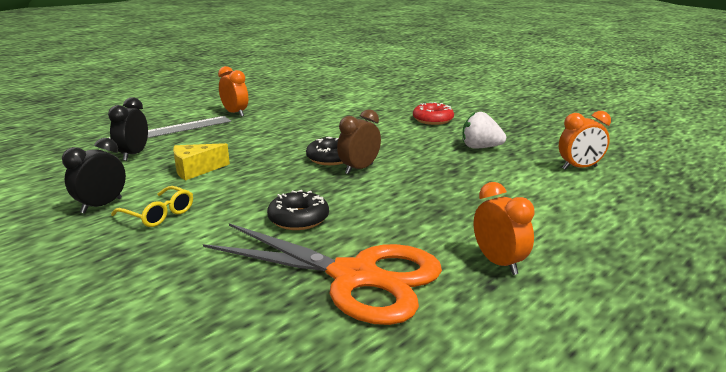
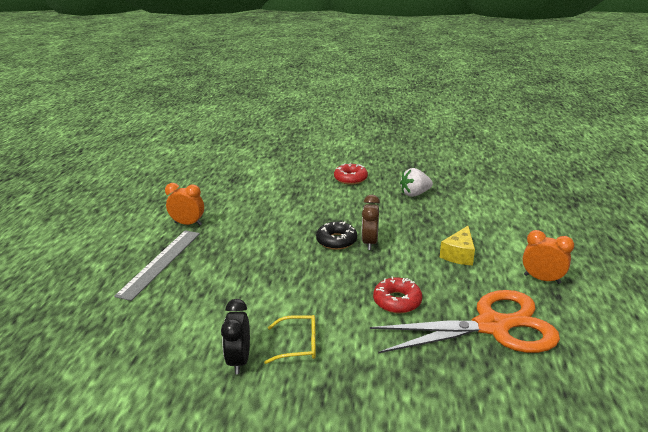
camera: 35 degrees left, 5 degrees up
black clock [108,97,148,161] -> none
yellow cheese [173,143,230,181] -> yellow cheese moved to [440,226,475,265]
black donut [267,190,329,230] -> red donut [373,276,422,314]
orange clock [559,111,611,170] -> none

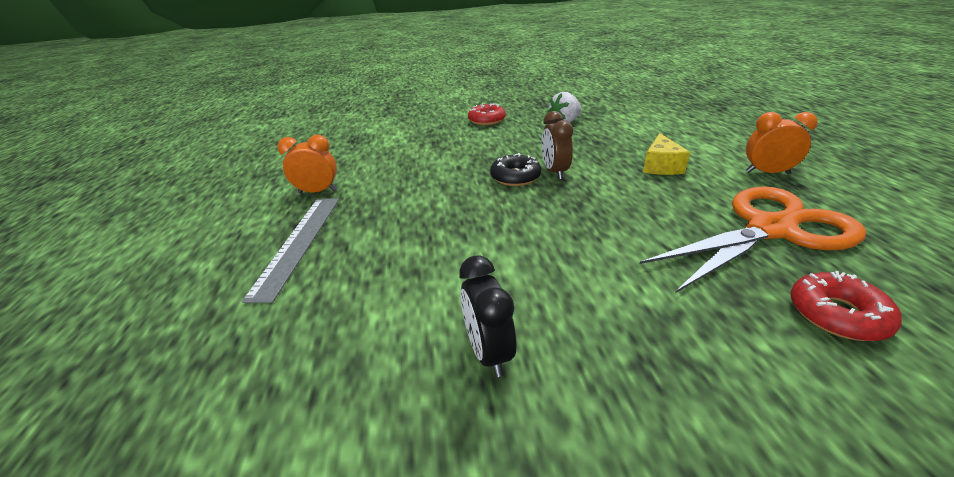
camera: 15 degrees left, 5 degrees up
yellow glasses [264,315,316,364] -> none
red donut [373,276,422,314] -> red donut moved to [790,271,902,341]

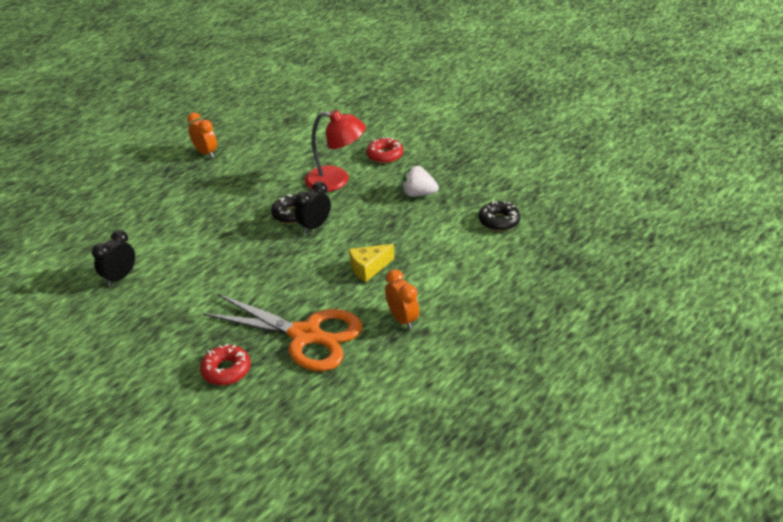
camera: 50 degrees right, 5 degrees up
grey ruler [242,198,339,303] -> none
brown clock [542,111,573,180] -> black clock [295,181,331,234]
none -> red lamp [305,110,366,192]
none -> black donut [479,200,520,231]

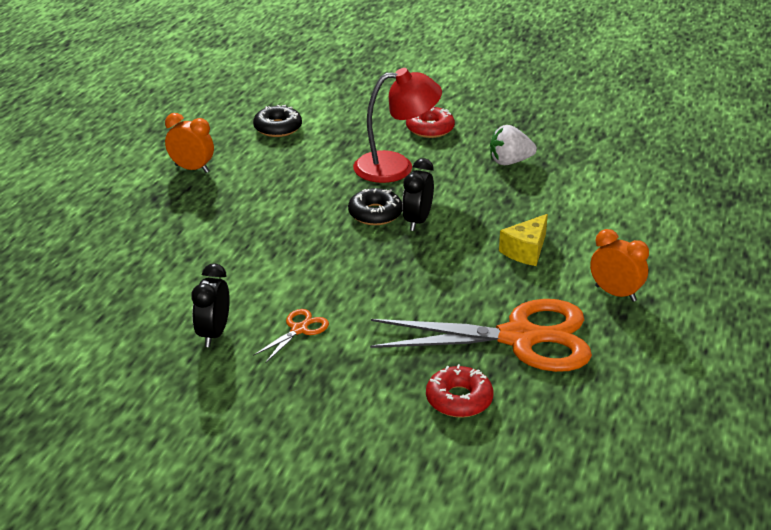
camera: 25 degrees left, 5 degrees down
black donut [479,200,520,231] -> black donut moved to [253,105,302,137]
none -> orange scissors [253,309,329,363]

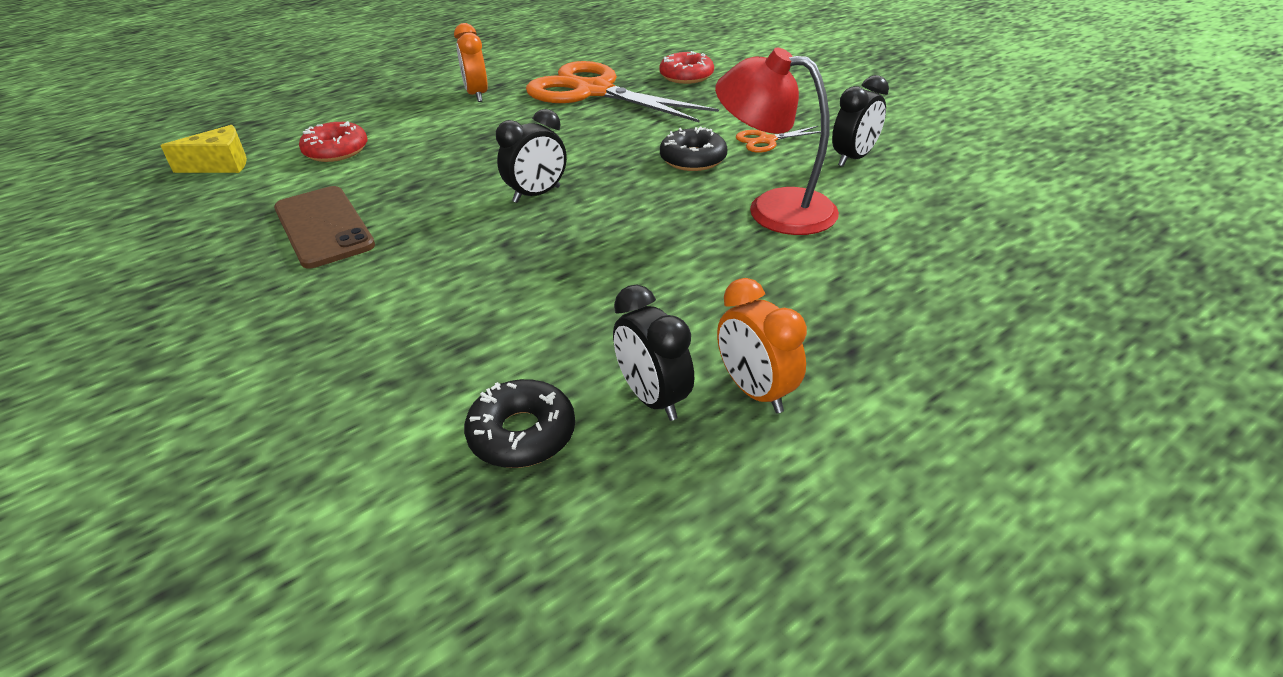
camera: 145 degrees left, 5 degrees up
black donut [348,188,402,225] -> black donut moved to [660,127,727,171]
red lamp [353,68,442,183] -> red lamp moved to [715,48,839,235]
red donut [406,106,455,138] -> red donut moved to [299,121,368,162]
white strawberry [490,125,537,165] -> brown phone [274,186,375,268]
yellow cheese [499,214,548,266] -> yellow cheese moved to [160,125,247,173]
none -> black clock [613,285,694,421]

